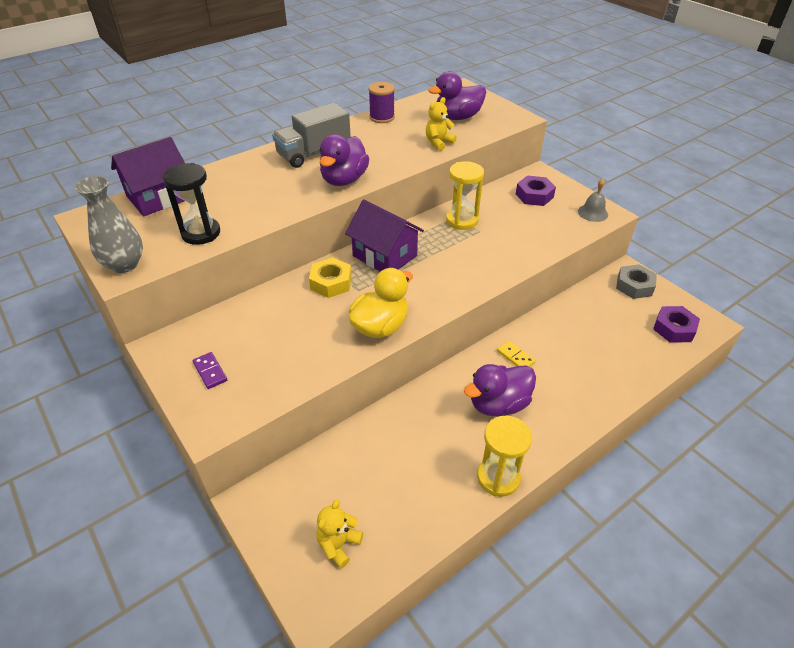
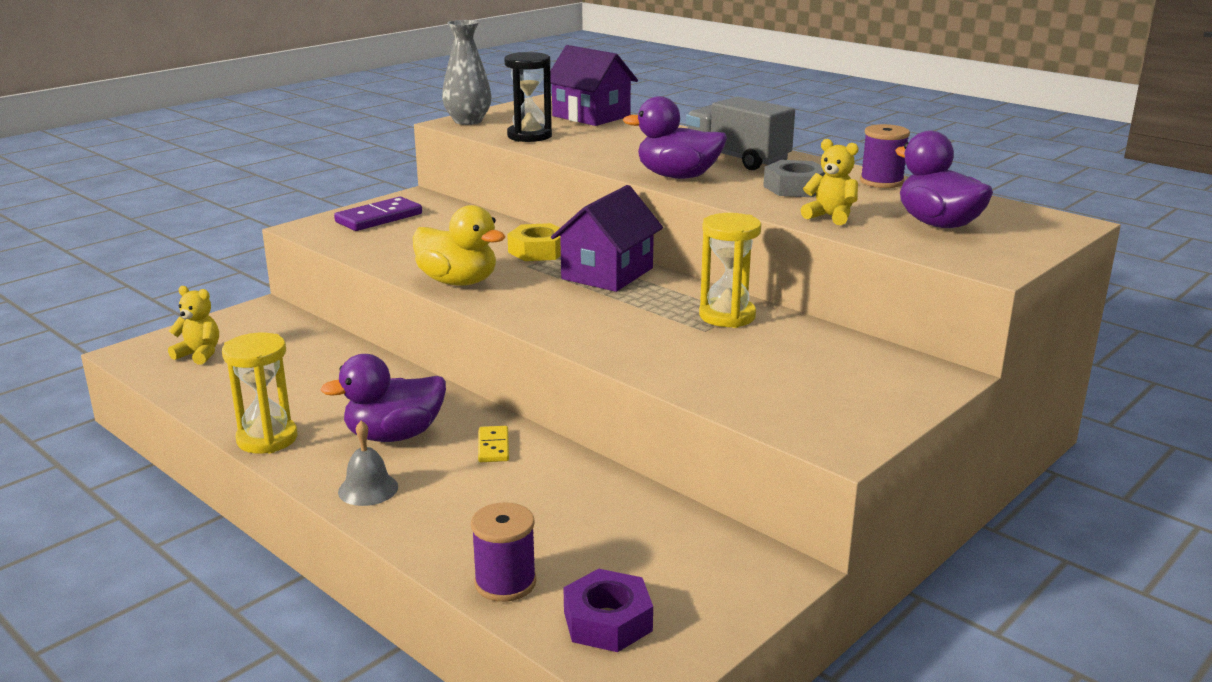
camera: 80 degrees right, 20 degrees down
purple domino [193,352,227,389] -> purple domino [334,197,422,231], size x1.75
purple duck [464,364,536,417] -> purple duck turned 75 degrees counterclockwise [320,354,446,442]
yellow domino [497,341,535,367] -> yellow domino turned 45 degrees counterclockwise [478,426,509,462]
purple nut [516,176,556,206] -> none
grey bell [578,179,608,222] -> grey bell moved to [338,421,398,506]
grey nut [616,264,657,299] -> grey nut moved to [763,160,826,197]
none -> purple spool [471,502,536,602]

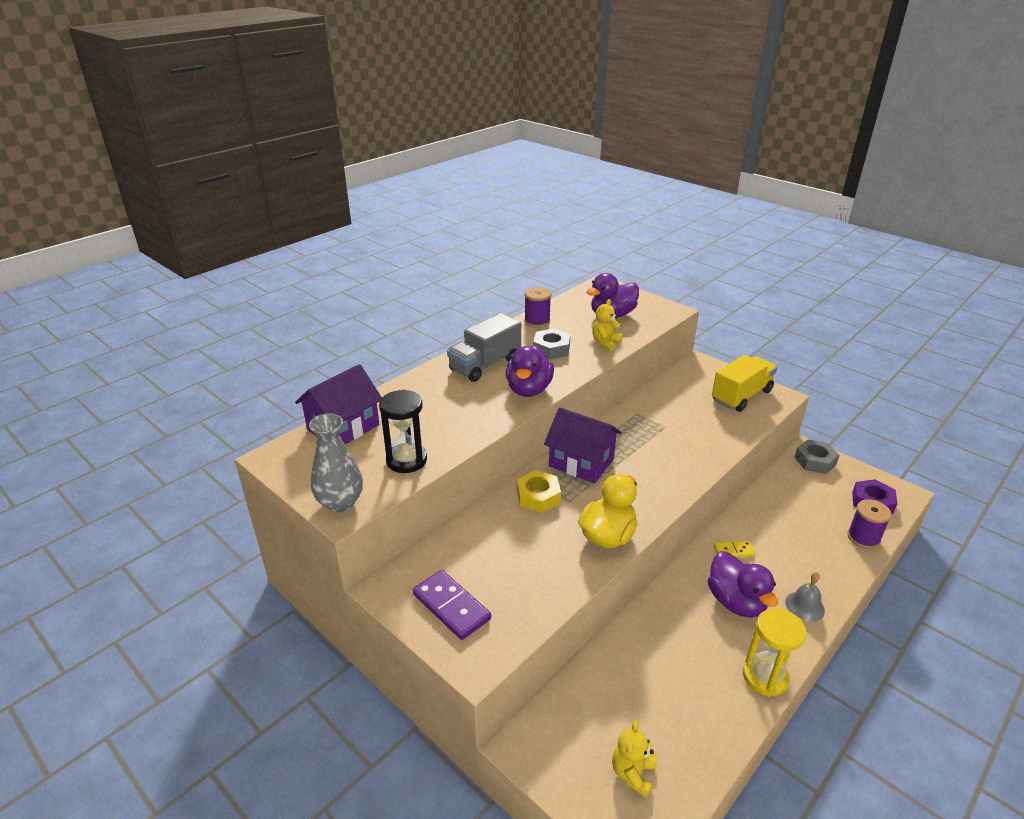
camera: 90 degrees left, 10 degrees up
yellow hourglass [699,213,761,328] -> none
none -> yellow truck [712,355,777,412]
none -> grey nut [794,440,840,474]

